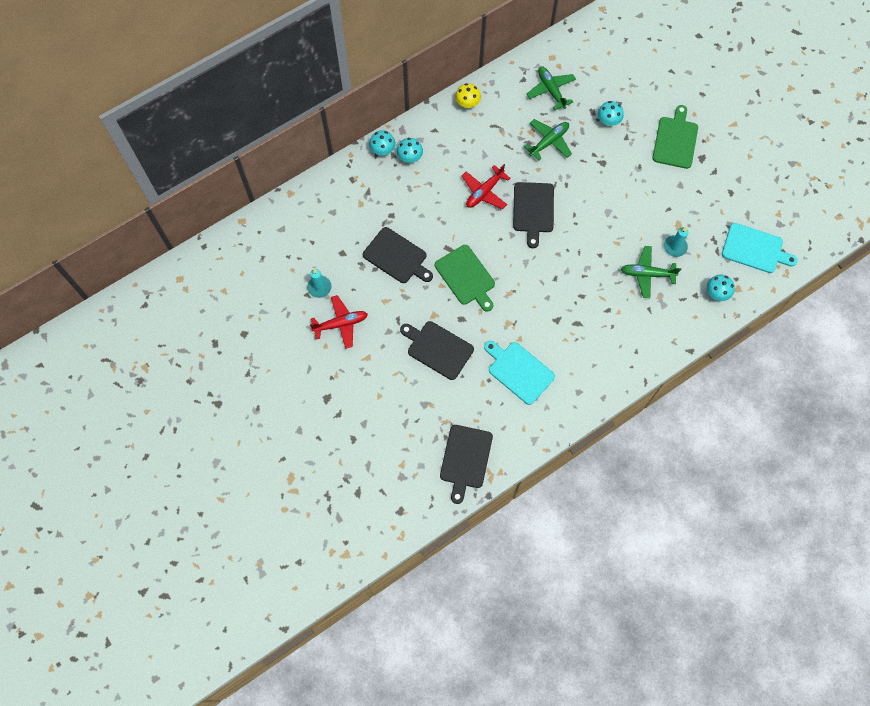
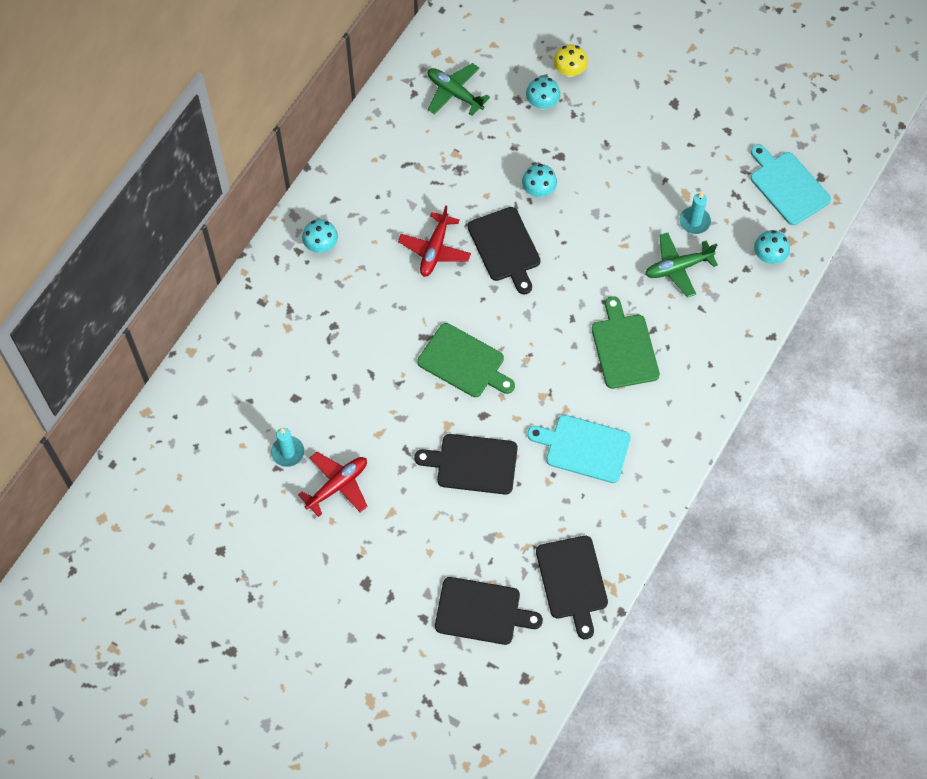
camera: 25 degrees left, 5 degrees down
black cutting board [363,227,433,283] -> black cutting board moved to [435,577,543,645]
turquoise mushroom [369,130,396,155] -> turquoise mushroom moved to [522,164,557,197]
yellow mushroom [455,83,481,108] -> yellow mushroom moved to [554,44,588,77]
green plane [524,119,572,160] -> none
green cutting board [652,105,698,169] -> green cutting board moved to [592,296,660,389]
turquoise cutting board [722,223,798,273] -> turquoise cutting board turned 120 degrees counterclockwise [751,144,831,225]

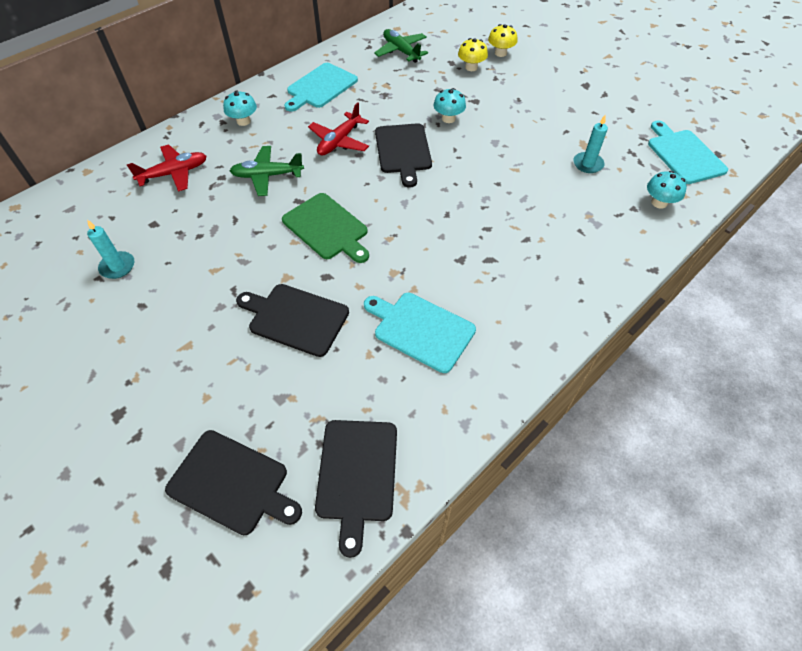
camera: 15 degrees right, 10 degrees down
red plane [298,452,368,517] -> red plane moved to [127,144,207,192]
turquoise mushroom [526,77,560,109] -> yellow mushroom [458,38,488,71]
green cutting board [592,296,660,389] -> none
green plane [645,233,718,297] -> green plane moved to [230,146,304,196]
none -> turquoise cutting board [284,63,358,112]

